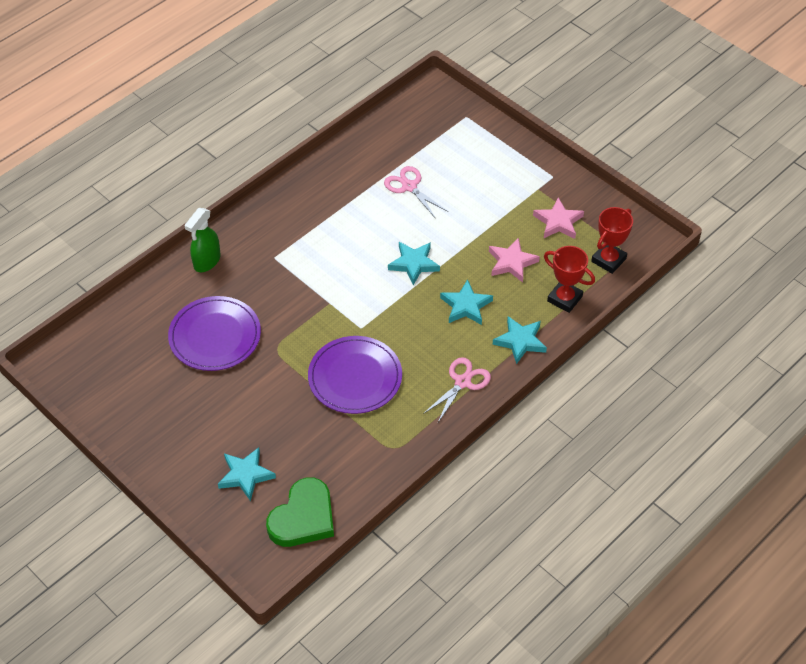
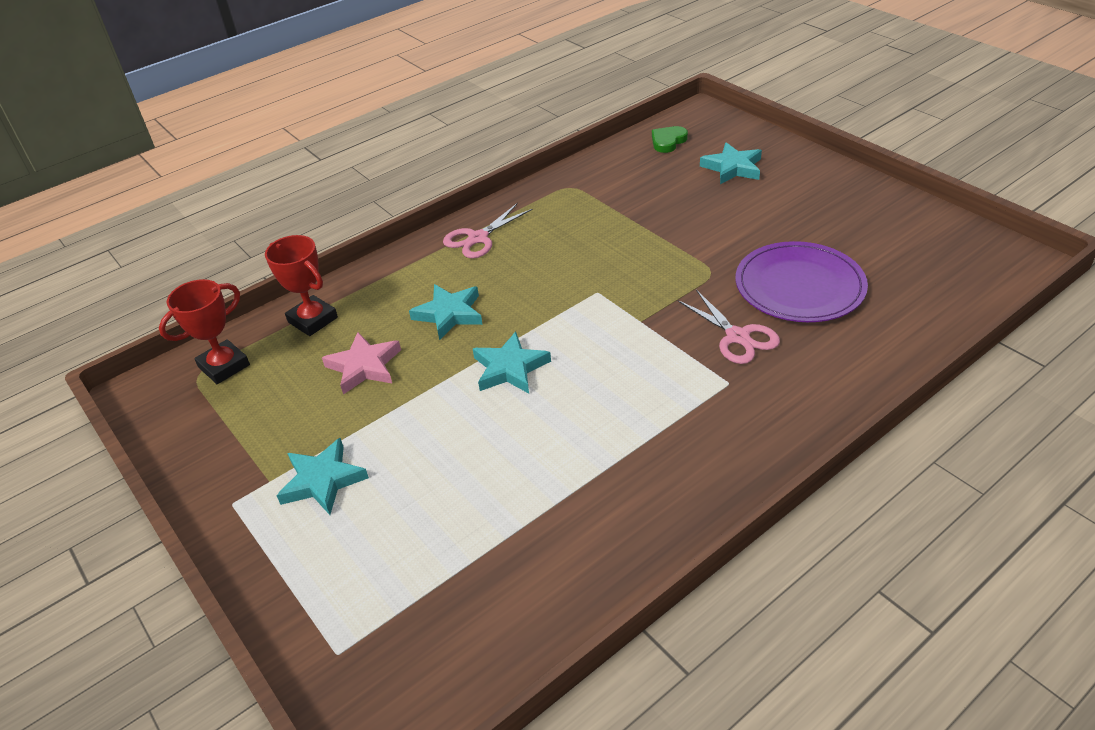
camera: 170 degrees left, 10 degrees down
green spray bottle [185,208,221,272] -> none
green heart [266,477,334,547] -> green heart [652,126,688,153], size x0.53
purple plate [308,336,402,414] -> none
pink scissors [384,166,448,219] -> pink scissors moved to [677,290,780,364]
turquoise star [492,316,547,364] -> turquoise star moved to [276,438,369,515]
pink star [533,197,584,239] -> none

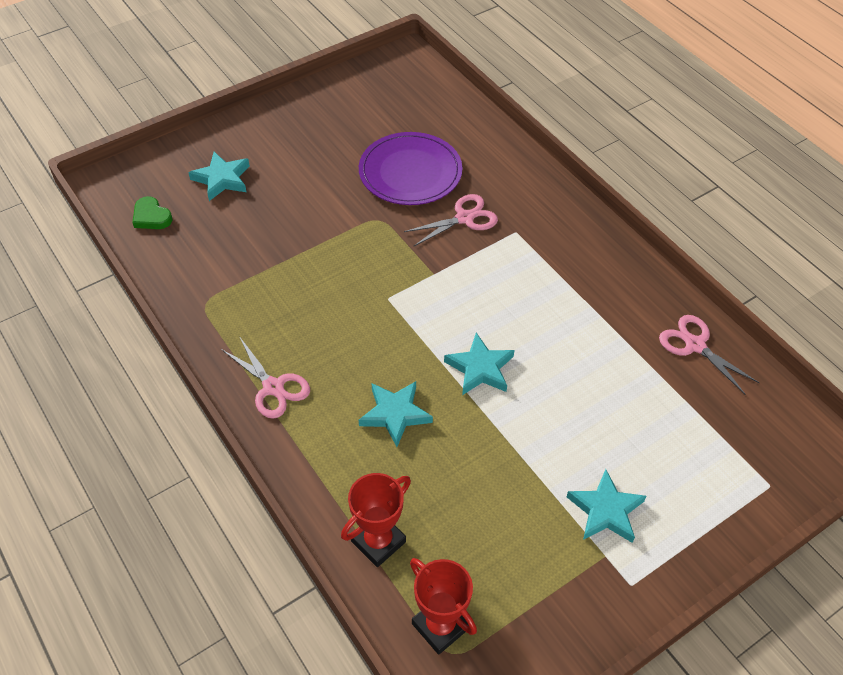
camera: 90 degrees left, 10 degrees up
pink star [322,332,401,394] -> none
none -> pink scissors [659,315,759,394]

